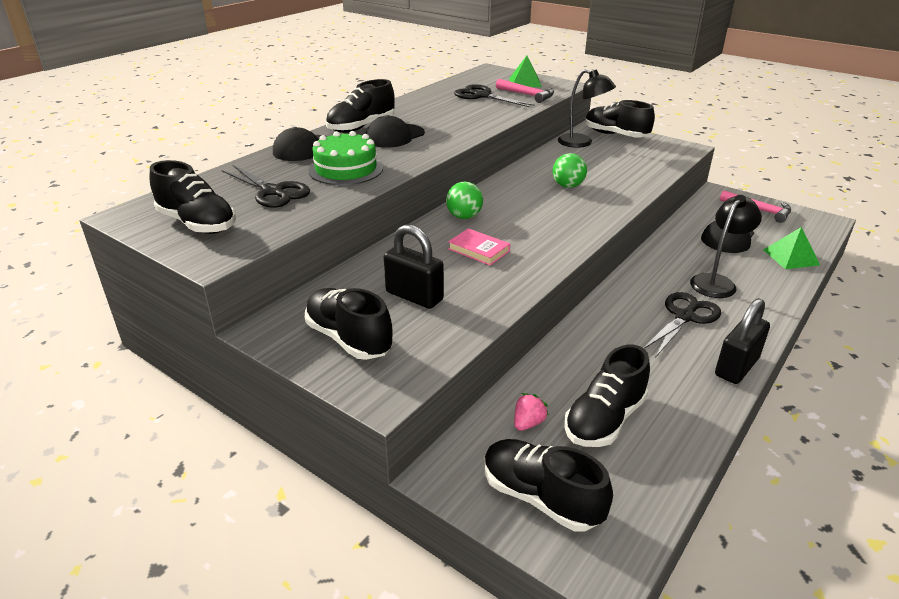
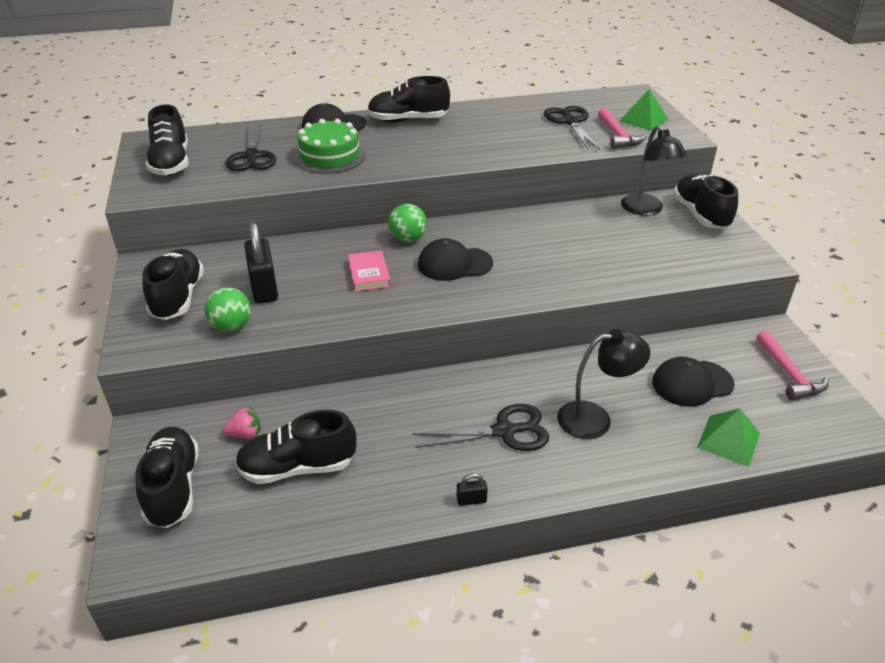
camera: 40 degrees right, 5 degrees up
black cap [365,115,425,148] -> black cap moved to [418,238,493,281]
green ball [553,153,587,188] -> green ball moved to [205,287,251,332]
black padlock [715,298,770,384] -> black padlock [457,473,488,506], size x0.44

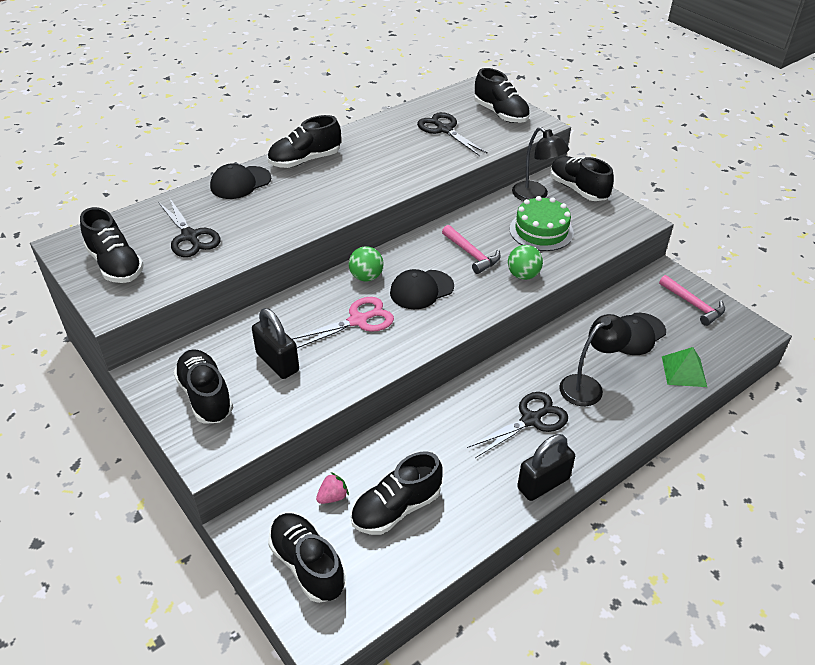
camera: 25 degrees left, 5 degrees up
green ball [205,287,251,332] -> green ball moved to [508,245,543,280]
green cake [294,119,366,174] -> green cake moved to [510,196,574,251]
pink book [348,250,391,291] -> pink scissors [291,297,394,348]
black padlock [457,473,488,506] -> black padlock [517,434,575,501], size x2.27
pink hammer [598,108,647,149] -> pink hammer moved to [442,225,501,274]
green pyramid [619,89,668,131] -> black shoe [474,68,530,123]

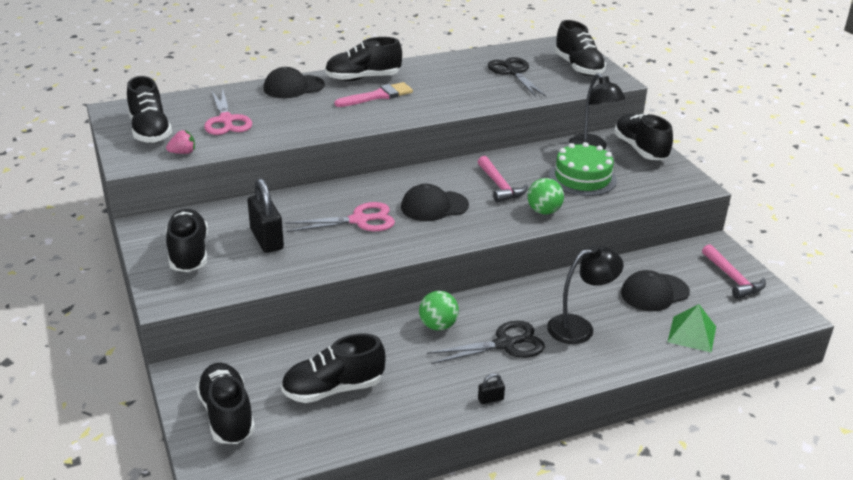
camera: 15 degrees right, 10 degrees down
black scissors [158,197,220,257] -> pink scissors [204,90,252,135]
pink strawberry [316,472,349,504] -> pink strawberry moved to [166,130,195,154]
green ball [349,246,384,281] -> green ball moved to [419,291,459,331]
black padlock [517,434,575,501] -> black padlock [478,373,505,404], size x0.44
none -> pink brush [334,82,413,107]

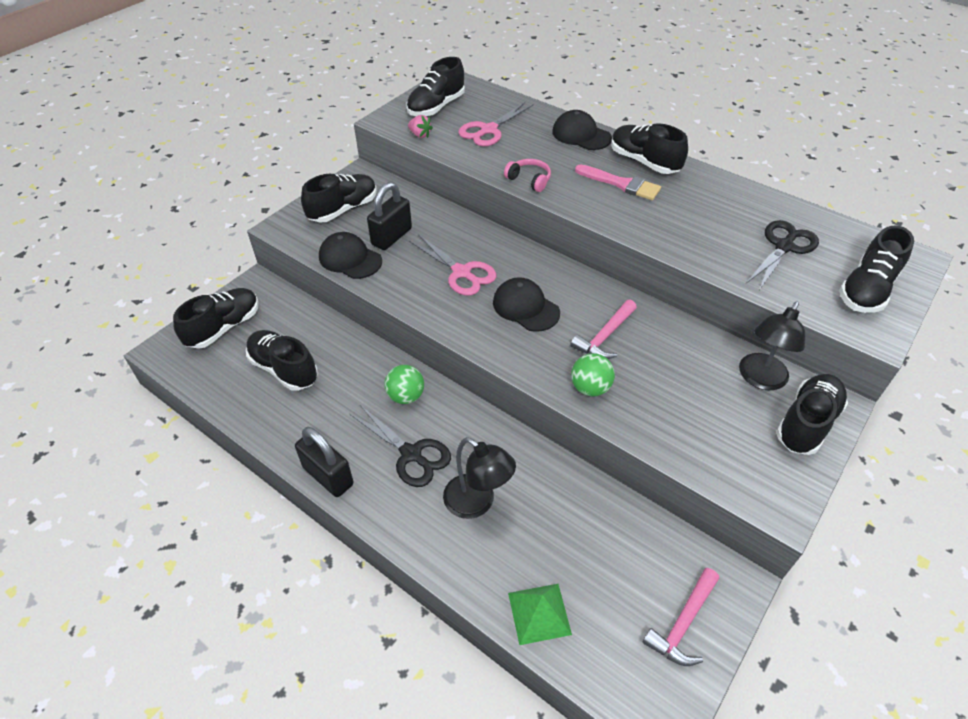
camera: 60 degrees right, 15 degrees up
black padlock [478,373,505,404] -> black padlock [295,427,353,497], size x2.27
green cake [549,142,617,196] -> none
black cap [621,270,690,311] -> black cap moved to [319,232,382,279]
none -> pink headphones [504,159,551,192]

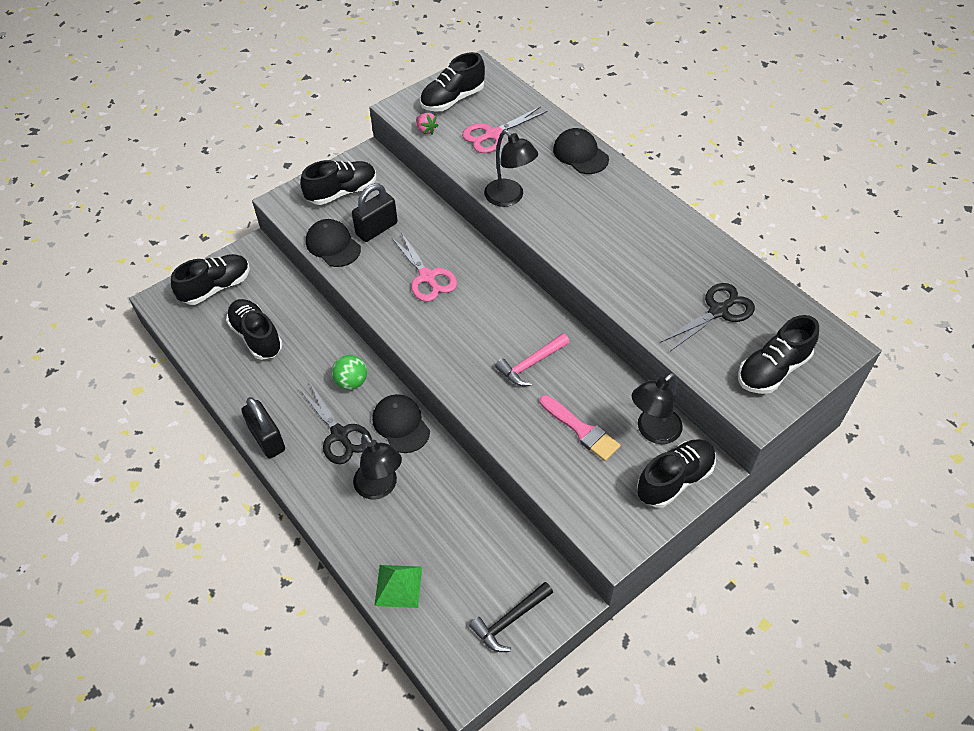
camera: 15 degrees right, 5 degrees up
black cap [493,277,560,332] -> black cap moved to [372,394,430,453]
pink headphones [504,159,551,192] -> black lamp [484,130,538,207]
green ball [571,353,615,397] -> none
pink brush [575,164,661,200] -> pink brush moved to [540,395,621,461]
black shoe [611,123,688,174] -> none
pink hammer [642,568,719,666] -> black hammer [469,582,553,652]

